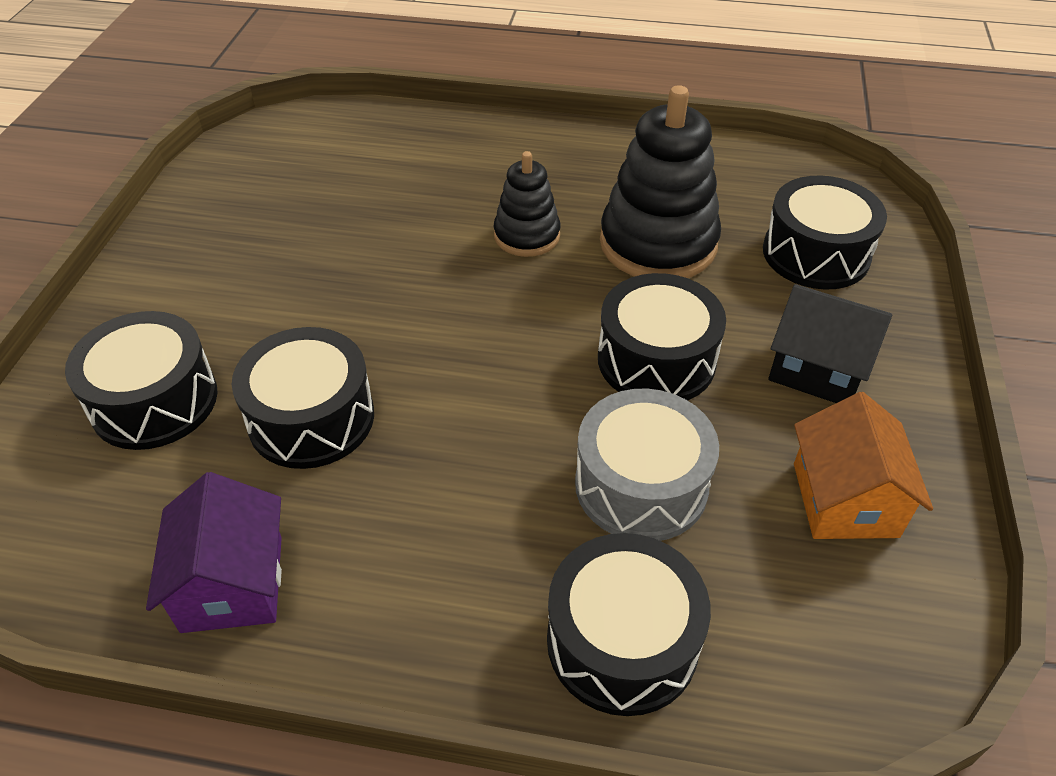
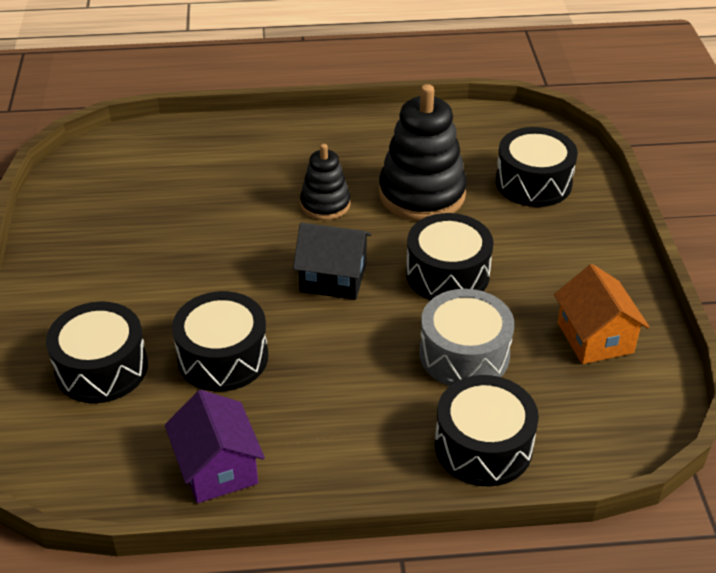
camera: 15 degrees left, 5 degrees down
black house [768,284,892,403] -> black house moved to [293,223,372,300]

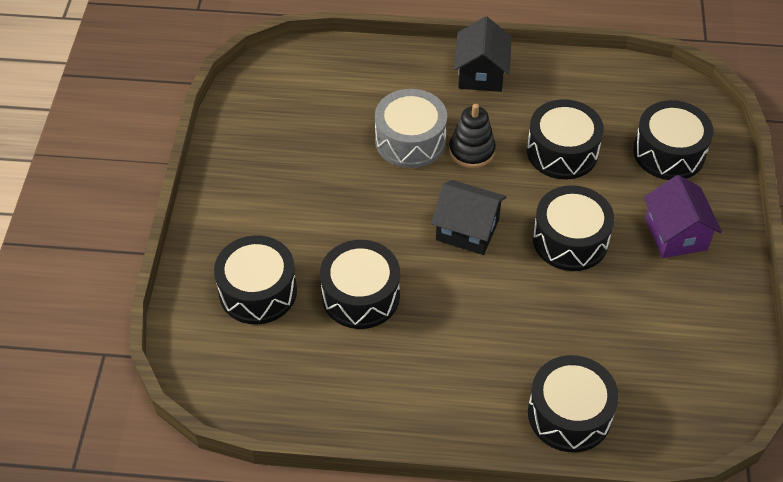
camera: 10 degrees right, 10 degrees up
purple house [165,390,265,503] -> purple house moved to [644,175,722,258]
black stacking toy [379,84,467,221] -> black drum [527,99,604,179]
grey drum [419,289,514,386] -> grey drum moved to [375,89,447,168]
orange house [554,264,649,364] -> none
none -> black house [454,16,512,92]

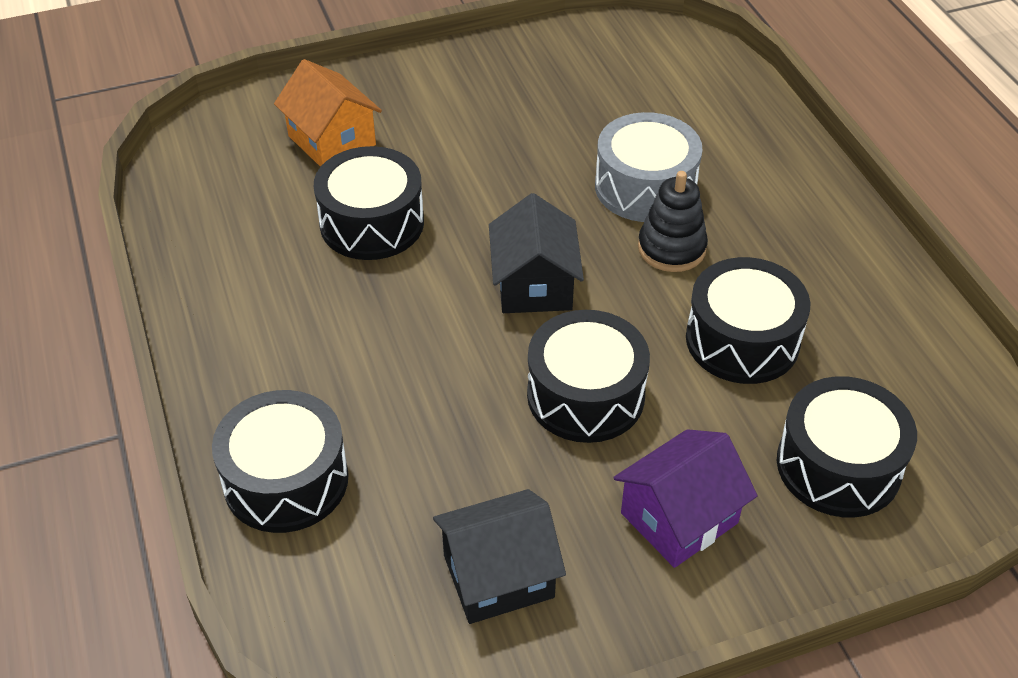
camera: 65 degrees right, 5 degrees down
black drum [214,235,297,324] -> orange house [274,59,382,167]
black house [454,16,512,92] -> black house moved to [433,489,566,624]

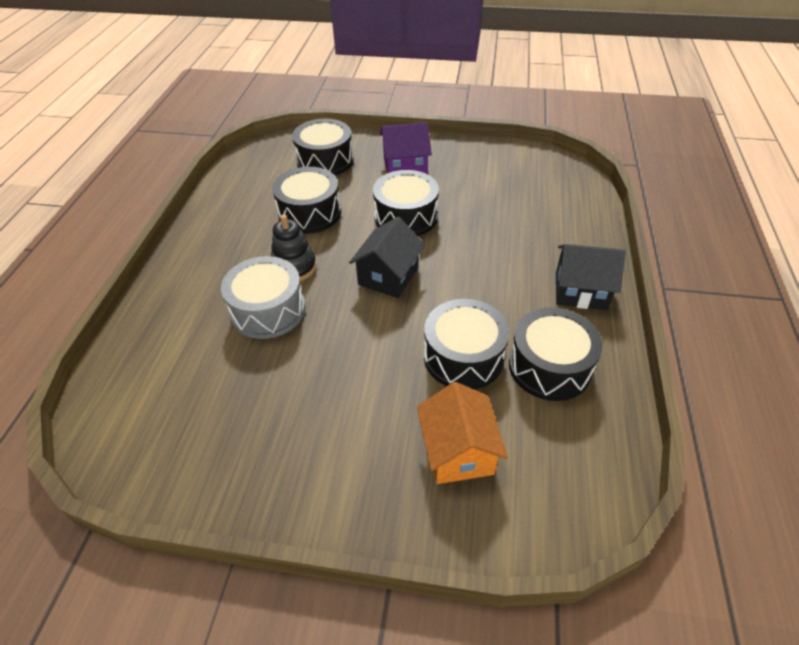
camera: 150 degrees left, 0 degrees up
black drum [212,390,349,533] -> black drum moved to [509,307,603,401]
black house [433,489,566,624] -> black house moved to [556,244,626,310]

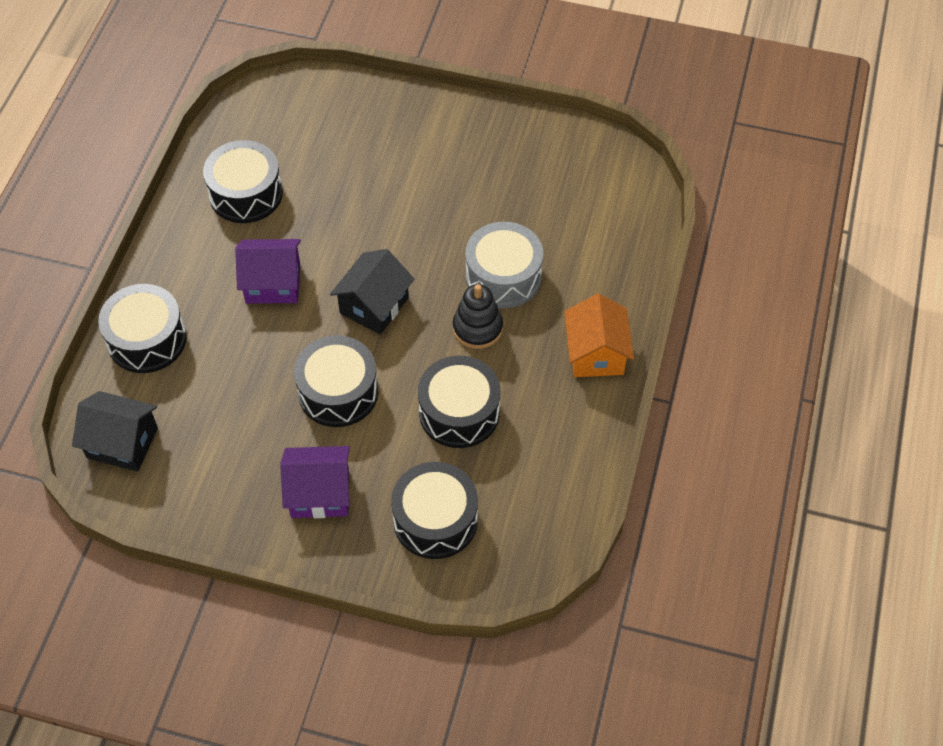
camera: 175 degrees left, 10 degrees up
orange house [417,382,508,484] -> orange house moved to [564,294,634,377]
black drum [424,299,509,389] -> black drum moved to [98,284,187,373]
black house [556,244,626,310] -> black house moved to [72,391,158,472]
none -> purple house [235,239,301,304]

